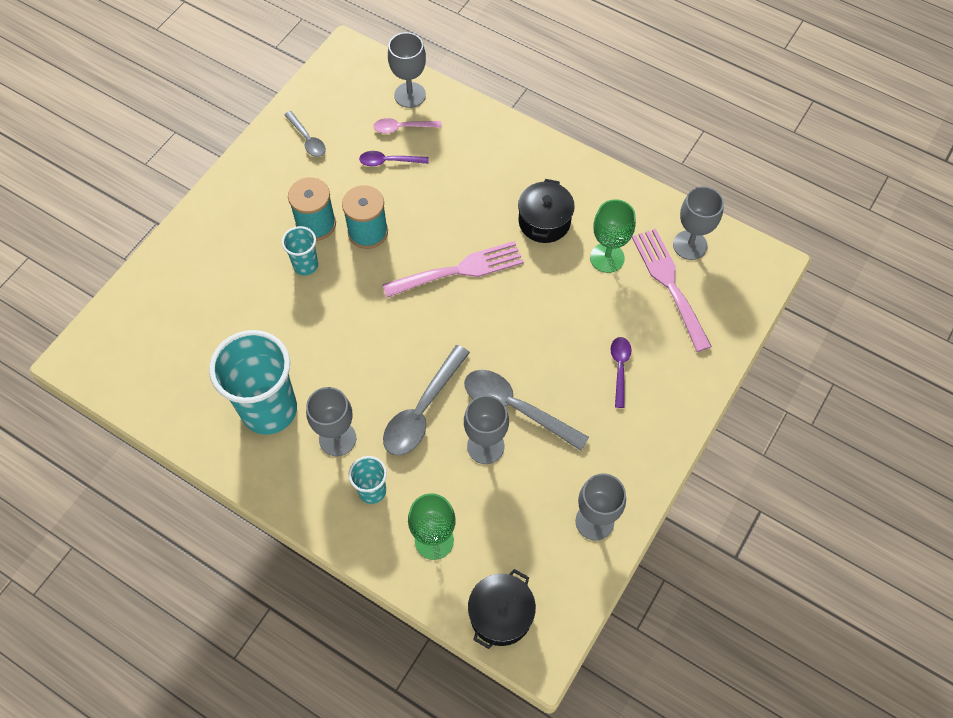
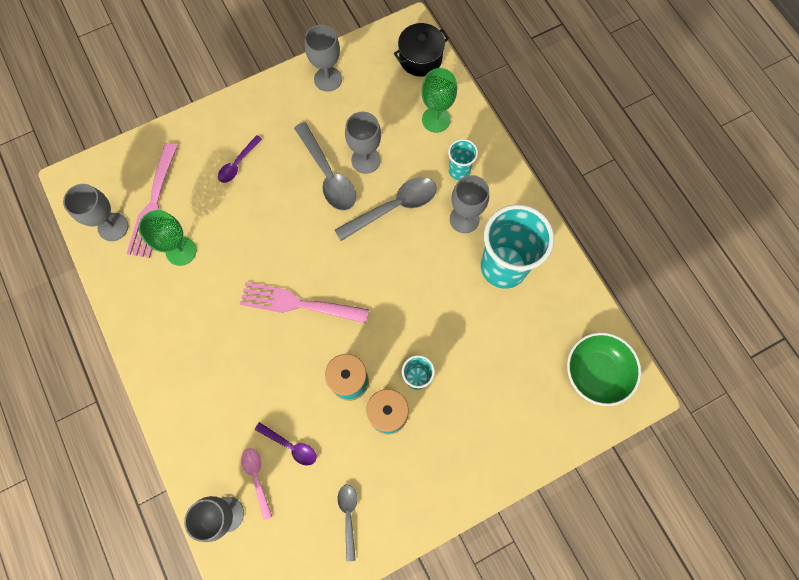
camera: 150 degrees left, 10 degrees up
pink spoon [373,118,441,133] -> pink spoon turned 135 degrees counterclockwise [241,448,272,520]
black pot [518,179,575,243] -> none
none -> green bowl [567,333,641,406]

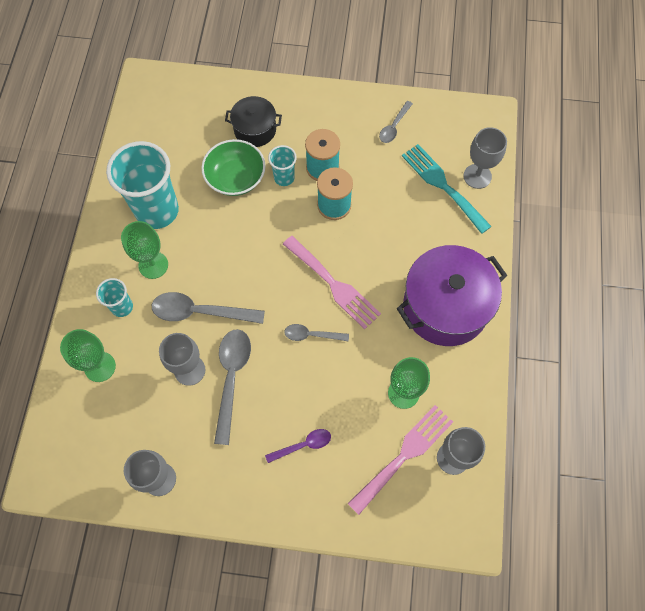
camera: 145 degrees left, 5 degrees down
pink spoon [241,448,272,520] -> turquoise fork [402,144,492,234]
purple spoon [255,422,317,466] -> none
black pot [394,23,449,77] -> black pot moved to [225,96,282,147]
grey goblet [450,175,489,233] -> green goblet [121,221,168,279]
green bowl [567,333,641,406] -> green bowl moved to [201,139,265,196]
none -> grey spoon [284,324,349,341]
none -> purple pot [396,245,507,346]

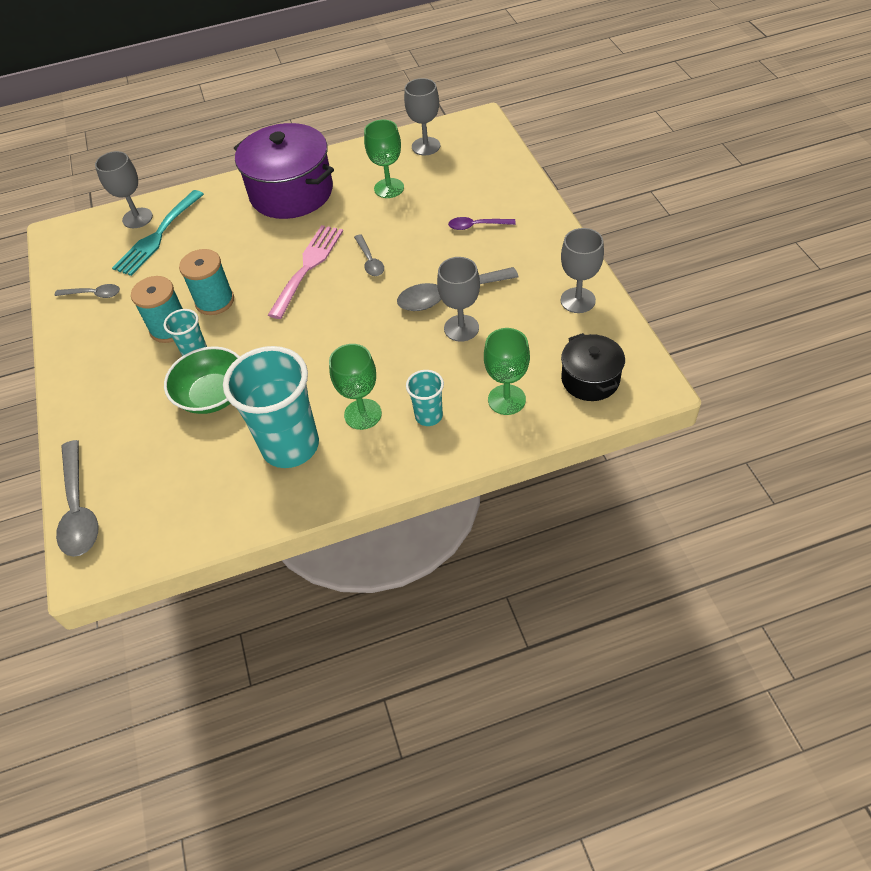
camera: 110 degrees left, 15 degrees down
grey spoon [152,292,265,324] -> grey spoon moved to [56,440,98,557]
black pot [225,96,282,147] -> black pot moved to [561,333,625,401]
purple spoon [265,429,331,463] -> purple spoon turned 45 degrees counterclockwise [448,217,516,230]
pink fork [347,405,453,515] -> none

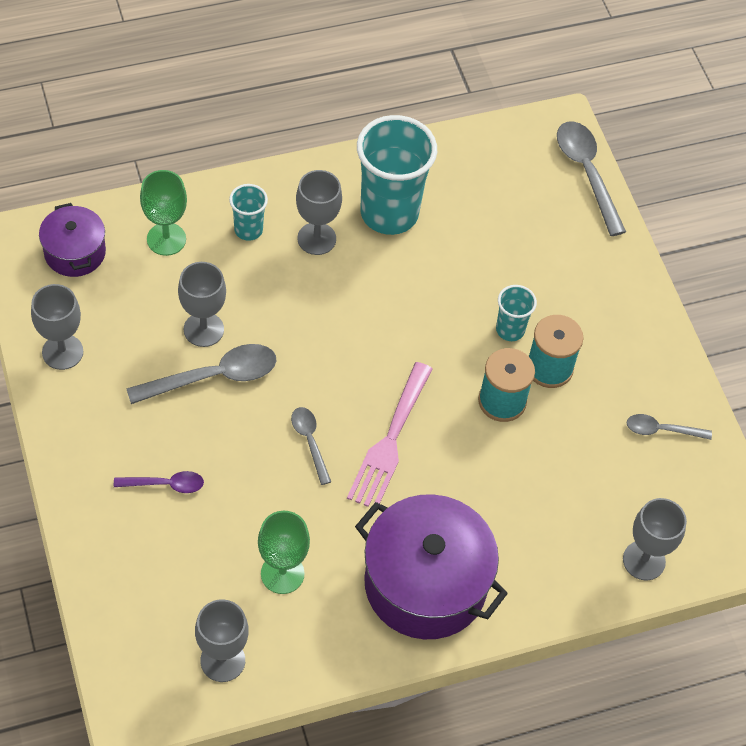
camera: 170 degrees right, 5 degrees up
turquoise fork [112,190,204,276] -> none
green bowl [164,346,240,414] -> none
green goblet [329,344,382,430] -> grey goblet [296,170,342,255]
black pot [561,333,625,401] -> purple pot [39,203,106,277]

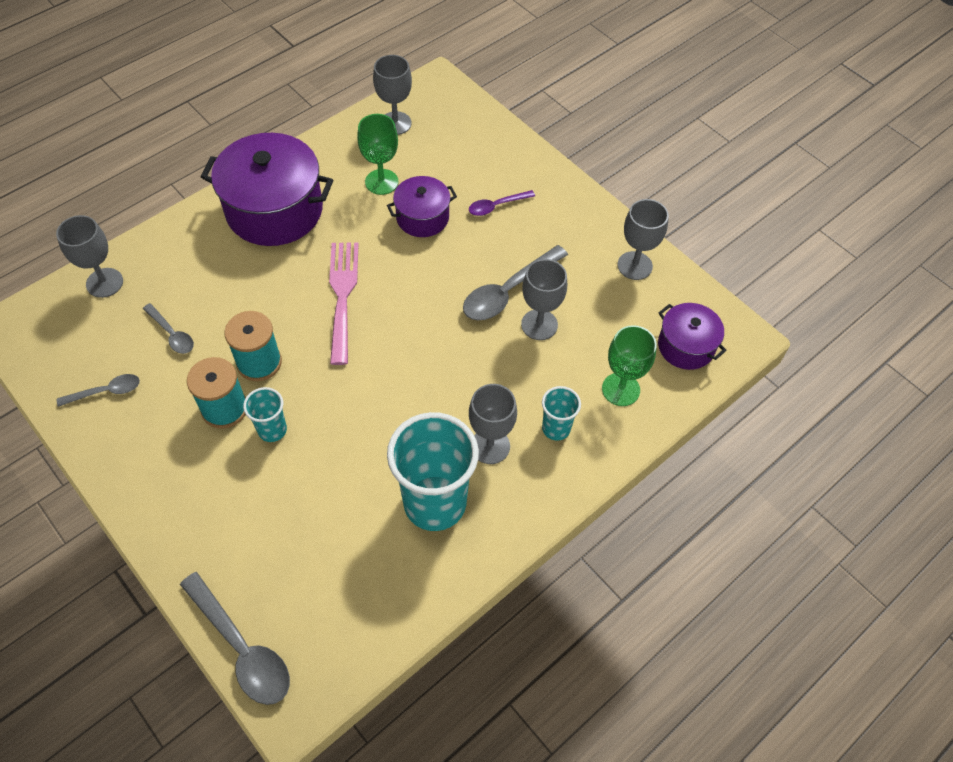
camera: 160 degrees right, 0 degrees up
grey spoon [291,407,331,485] -> grey spoon moved to [143,303,194,354]
none -> purple pot [387,176,457,237]

